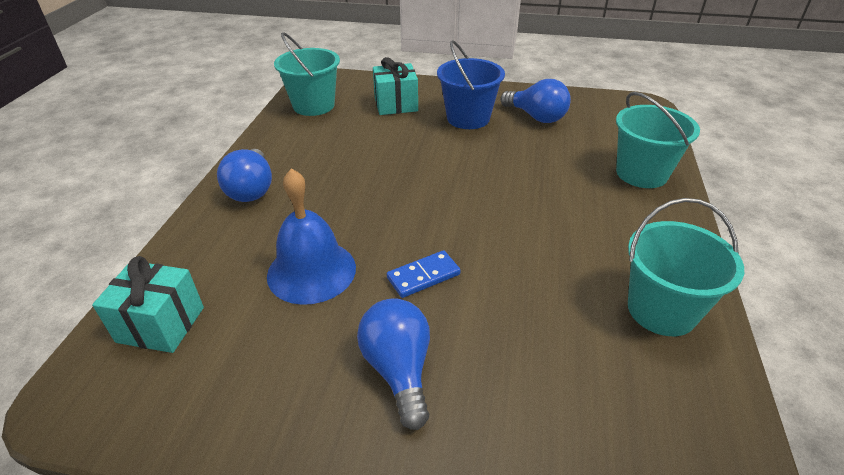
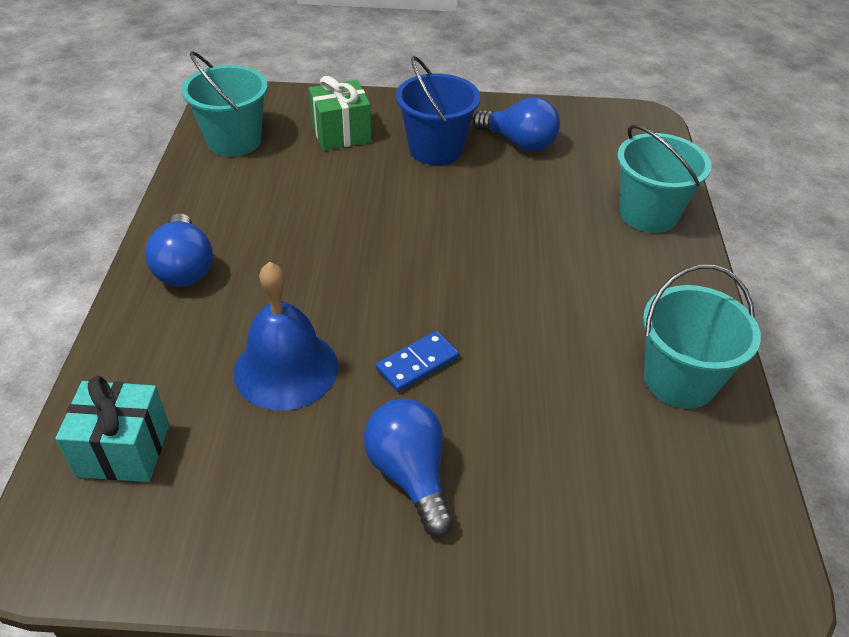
camera: 10 degrees left, 5 degrees up
turquoise gift [373,57,418,115] -> green gift [309,76,371,151]

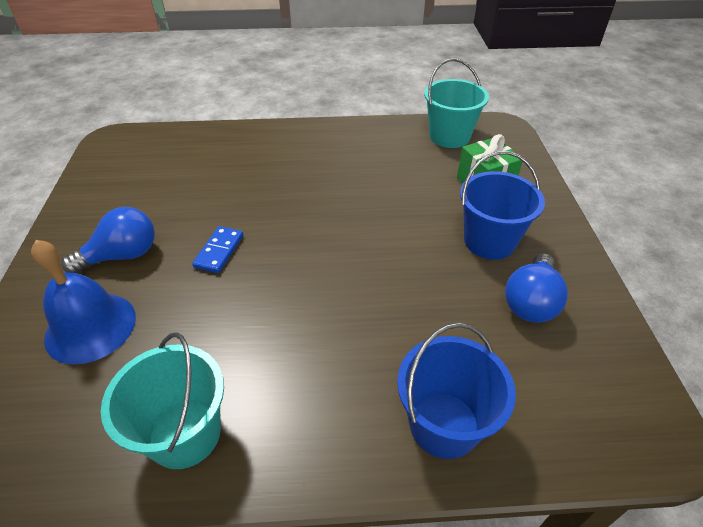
camera: 85 degrees right, 0 degrees up
turquoise gift [55,376,169,482] -> none
blue light bulb [145,213,213,287] -> none
blue bell [234,262,338,411] -> blue bell moved to [31,240,136,365]
blue domino [376,331,459,392] -> blue domino turned 60 degrees clockwise [192,226,243,273]
turquoise bucket [617,125,711,233] -> blue bucket [397,323,516,459]

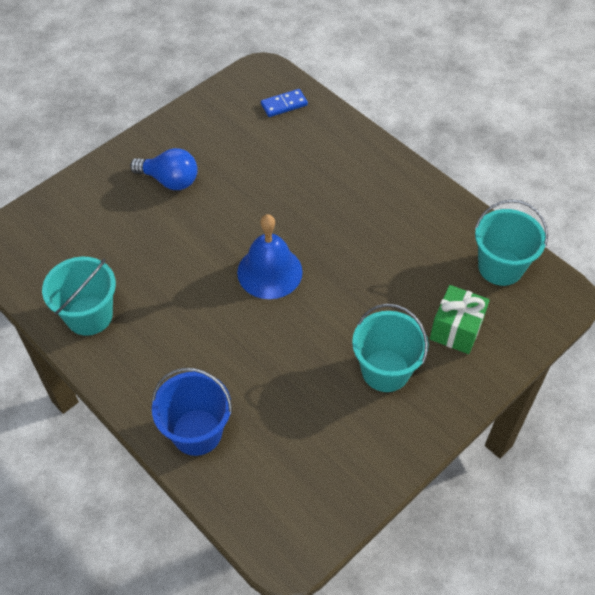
camera: 50 degrees right, 10 degrees up
blue bell [31,240,136,365] -> blue bell moved to [237,214,303,299]
blue domino [192,226,243,273] -> blue domino moved to [261,89,308,117]
blue bucket [460,151,545,260] -> turquoise bucket [352,304,428,392]
blue light bulb [505,253,568,323] -> none

